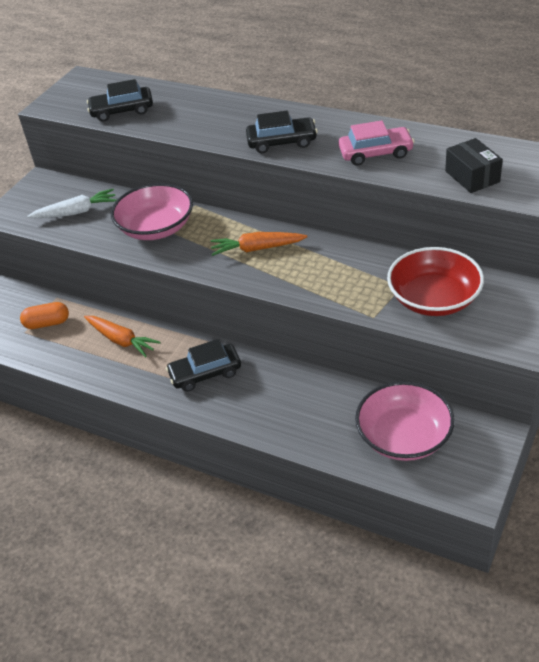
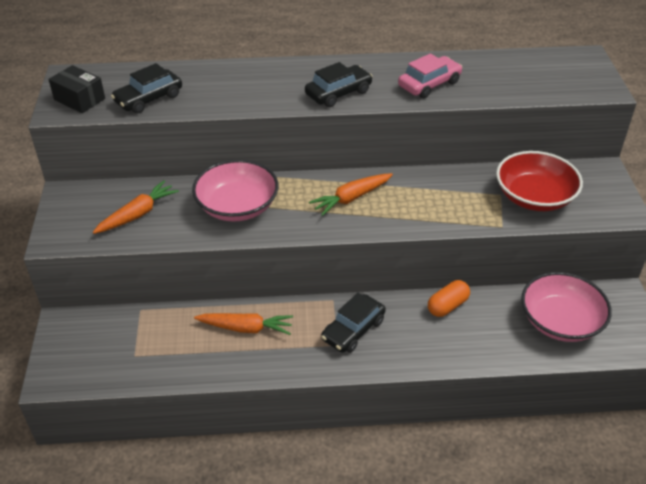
camera: 35 degrees left, 0 degrees up
orange capsule [20,302,69,329] -> orange capsule moved to [428,280,470,317]
white carrot [27,189,117,218] -> orange carrot [93,181,179,234]
black box [445,138,503,193] -> black box moved to [48,65,105,113]

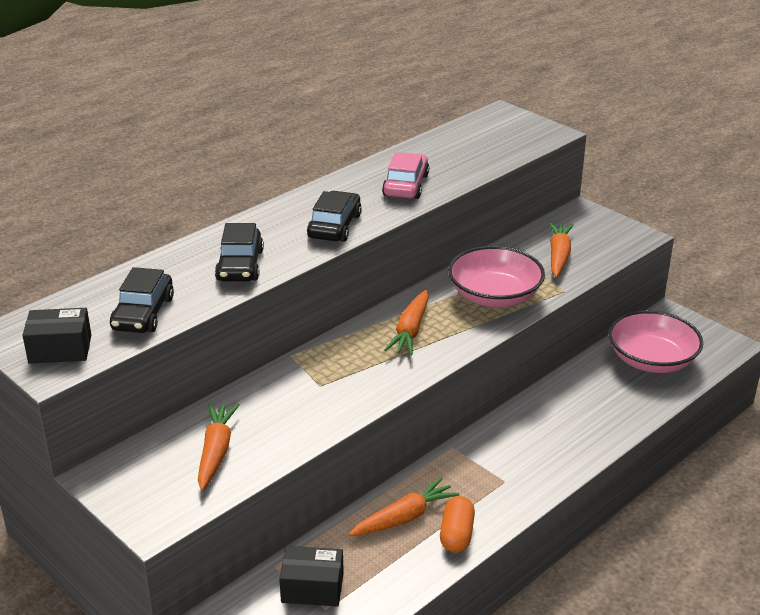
camera: 40 degrees left, 10 degrees down
pink bowl [192,160,279,222] -> pink bowl moved to [448,246,545,307]
black car [321,293,386,353] -> black car moved to [215,223,264,281]
orange capsule [428,280,470,317] -> orange capsule moved to [440,496,475,552]
red bowl [496,151,583,211] -> orange carrot [549,222,574,278]
none -> black box [279,546,344,607]

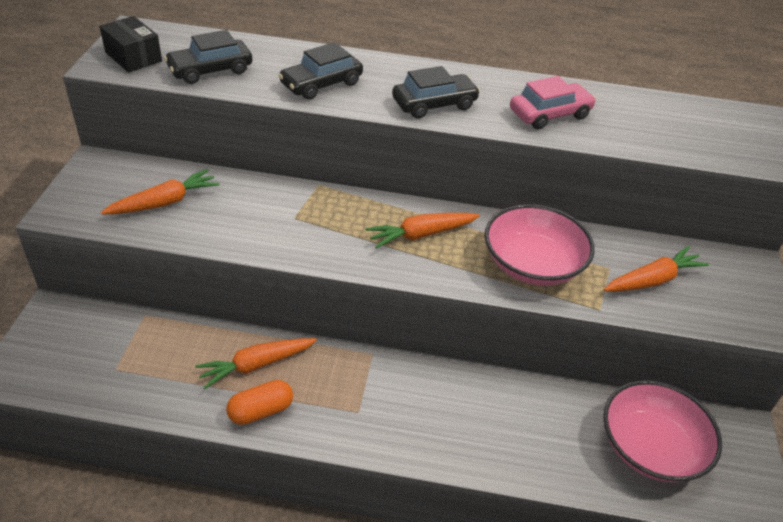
camera: 50 degrees right, 10 degrees up
black box [279,546,344,607] -> none
orange carrot [348,477,460,536] -> orange carrot turned 135 degrees clockwise [195,338,317,389]

